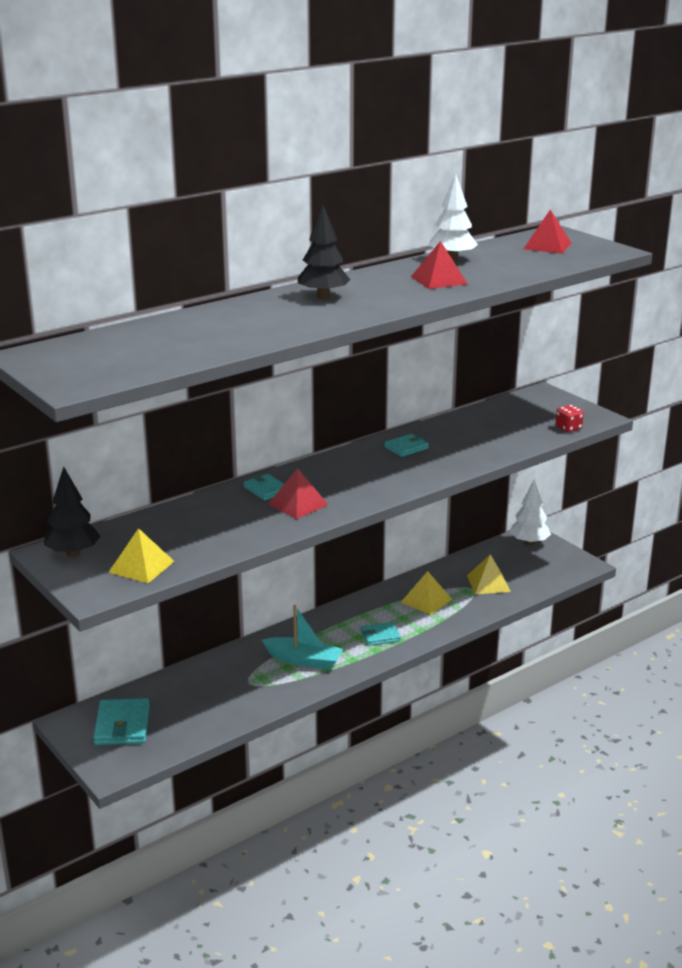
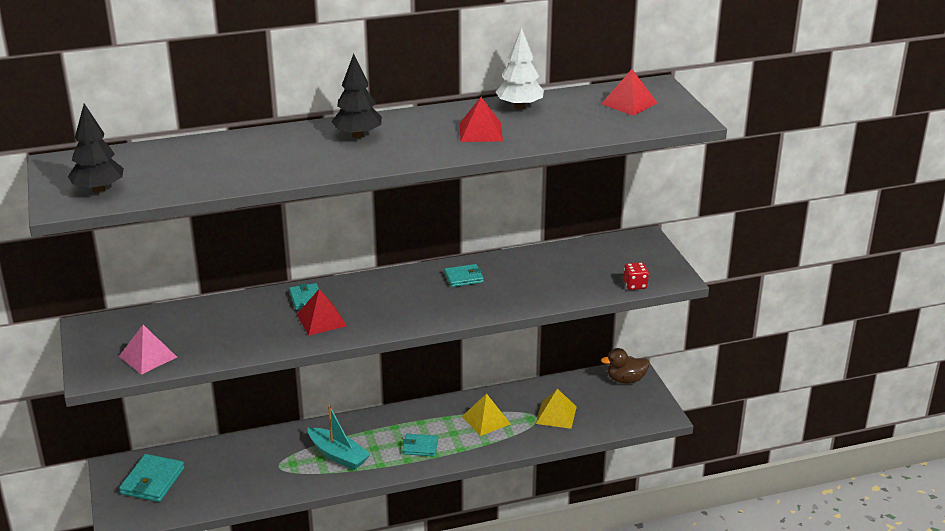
camera: 20 degrees right, 5 degrees up
black tree [44,467,100,557] -> black tree moved to [68,103,124,193]
yellow pyramid [108,528,174,583] -> pink pyramid [119,325,177,375]
white tree [510,479,551,546] -> brown duck [601,348,649,383]

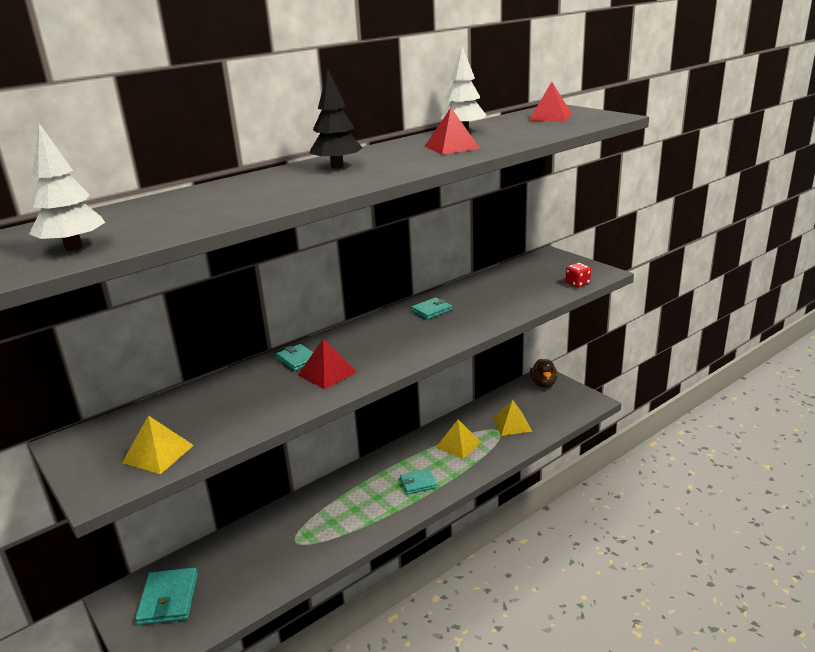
camera: 20 degrees left, 5 degrees down
black tree [68,103,124,193] -> white tree [29,123,105,251]
pink pyramid [119,325,177,375] -> yellow pyramid [122,416,194,474]
turquoise boat [308,405,371,470] -> none
brown duck [601,348,649,383] -> brown duck turned 60 degrees counterclockwise [530,359,558,388]

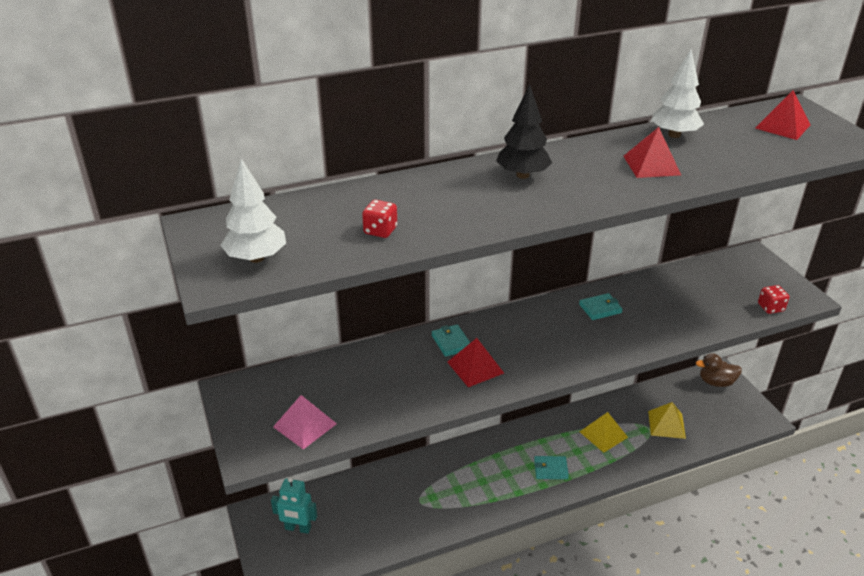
camera: 15 degrees right, 10 degrees up
yellow pyramid [122,416,194,474] -> pink pyramid [273,395,337,450]
turquoise wallet [135,568,198,625] -> turquoise robot [271,476,317,534]
brown duck [530,359,558,388] -> brown duck turned 75 degrees clockwise [696,353,742,387]
none -> red dice [362,200,397,238]

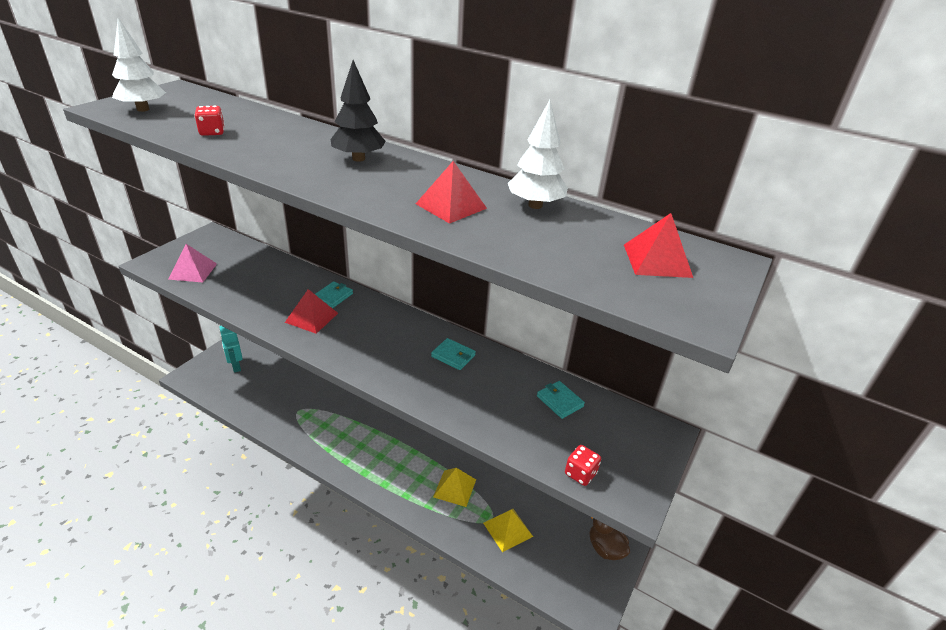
camera: 50 degrees right, 0 degrees up
turquoise wallet [534,456,569,479] -> turquoise wallet moved to [537,381,585,419]

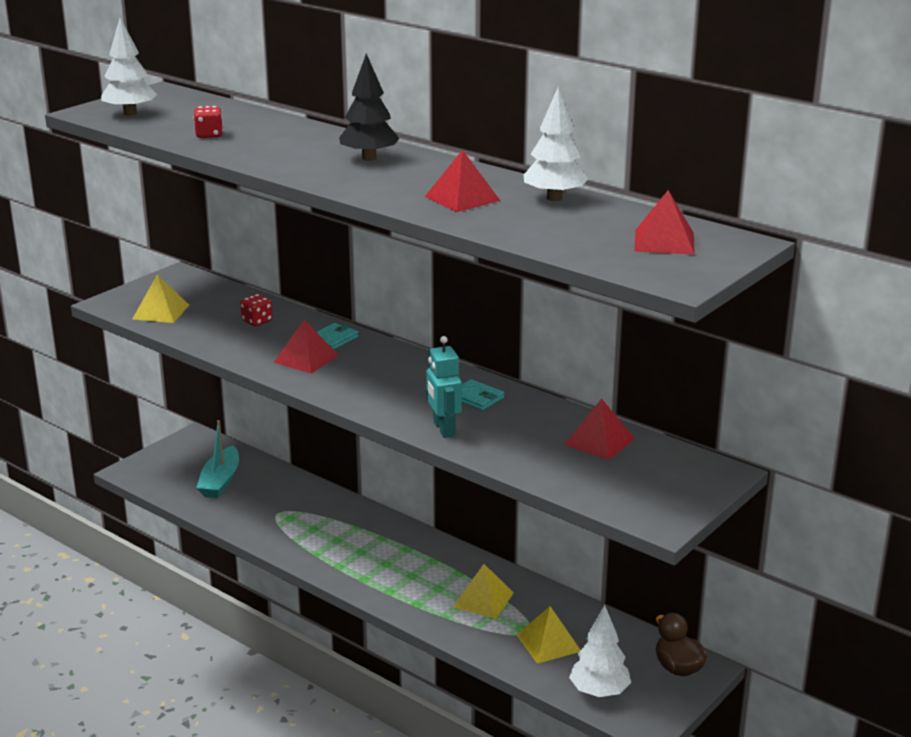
camera: 10 degrees right, 10 degrees down
pink pyramid [168,244,217,283] -> yellow pyramid [133,275,189,323]
turquoise robot [219,326,243,373] -> turquoise robot moved to [426,336,462,438]
turquoise wallet [537,381,585,419] -> red pyramid [564,399,635,460]
red dice [565,445,601,486] -> red dice moved to [240,294,273,326]
none -> turquoise boat [196,420,239,498]
none -> white tree [569,604,631,697]

